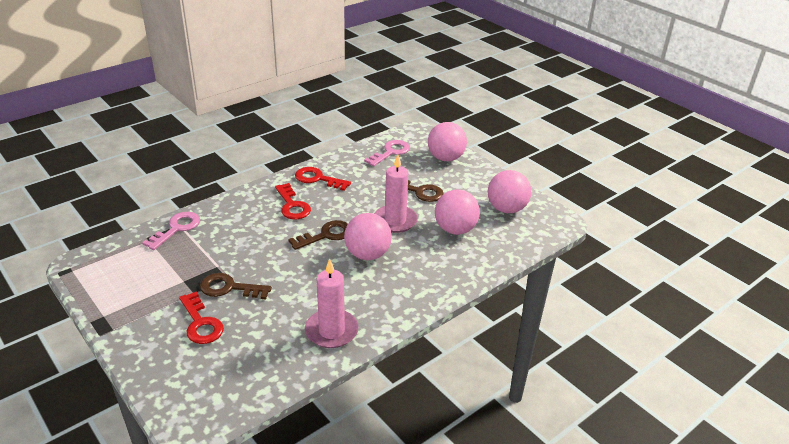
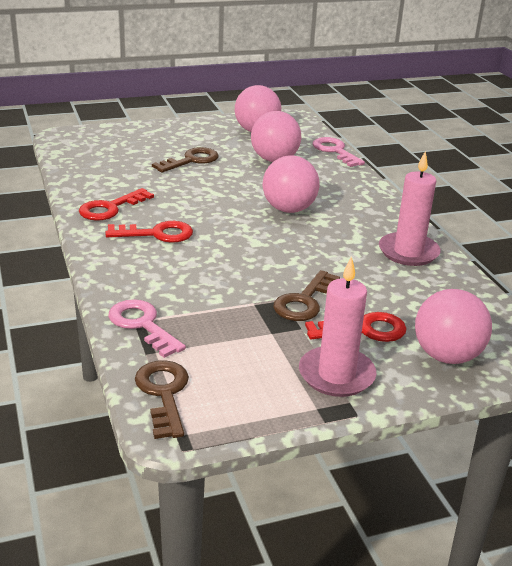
camera: 70 degrees left, 5 degrees down
brown key [288,220,348,250] -> brown key moved to [135,360,189,439]
pink key [364,140,410,166] -> pink key moved to [313,137,365,167]
pink candle [374,155,418,233] -> pink candle moved to [299,256,377,397]
pink ball [428,122,467,161] -> pink ball moved to [415,289,492,364]

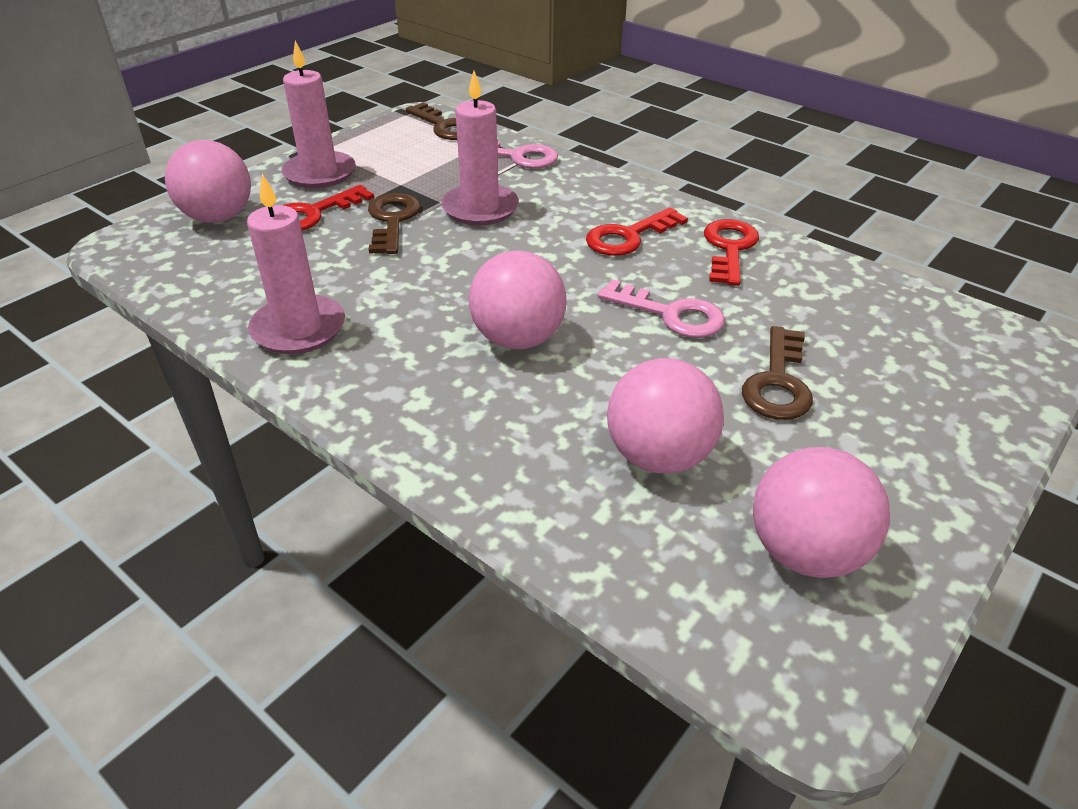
camera: 150 degrees right, 10 degrees up
pink key [313,137,365,167] -> pink key moved to [598,279,725,338]
none -> pink candle [441,71,519,226]

